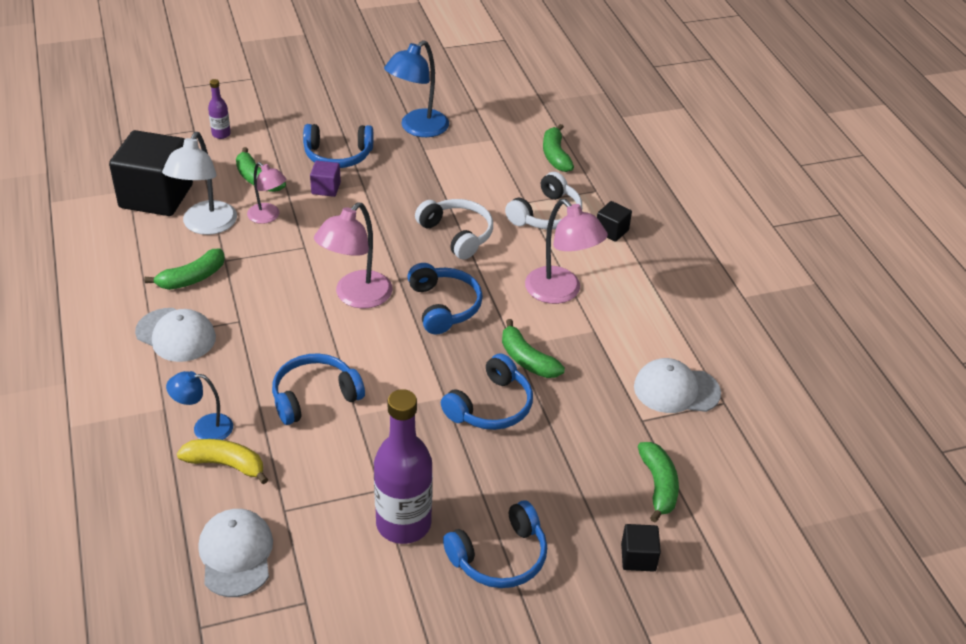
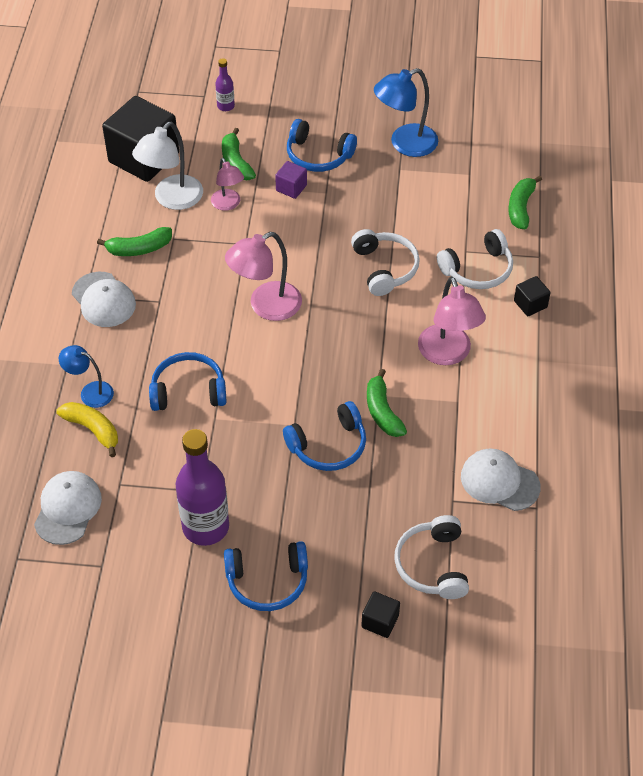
camera: 25 degrees right, 10 degrees up
blue headphones [407,263,483,334] -> none
green banana [638,442,679,523] -> white headphones [394,515,469,599]

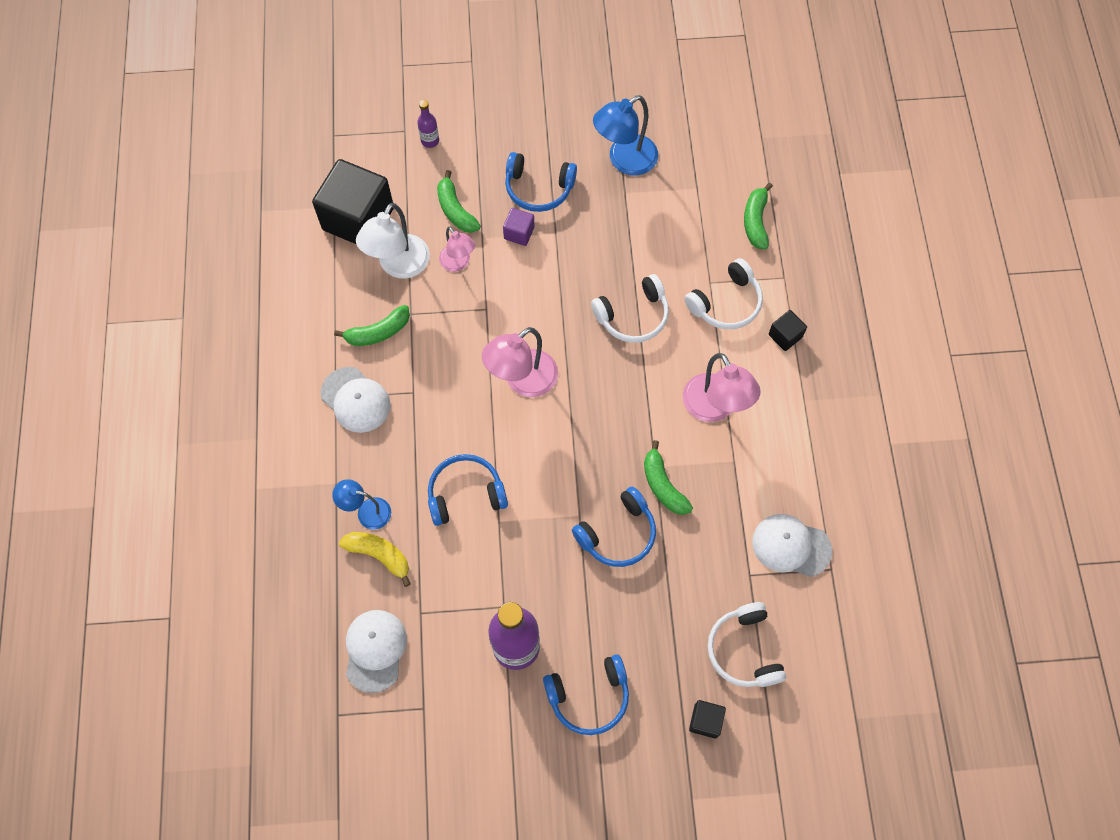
camera: 10 degrees left, 15 degrees up
white headphones [351,229,420,296] -> white headphones turned 90 degrees clockwise [591,274,669,343]

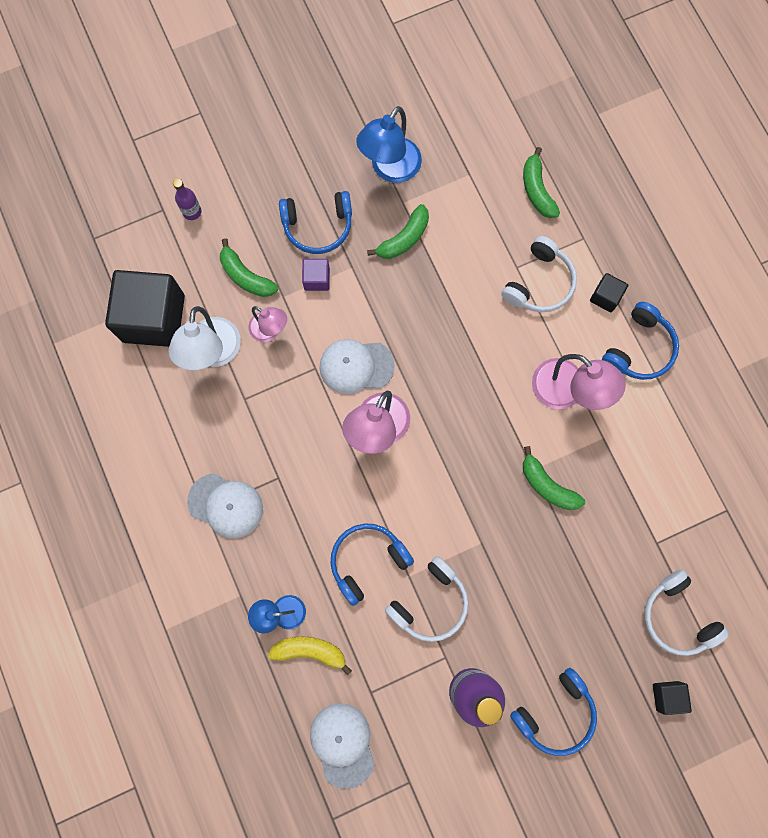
camera: 20 degrees left, 10 degrees up
green banana [334,305,410,346] -> green banana moved to [367,204,429,259]
blue headphones [572,487,656,567] -> blue headphones moved to [602,302,679,380]
white headphones [591,274,669,343] -> white headphones moved to [385,556,468,642]
white cap [752,514,832,577] -> white cap moved to [319,339,395,394]

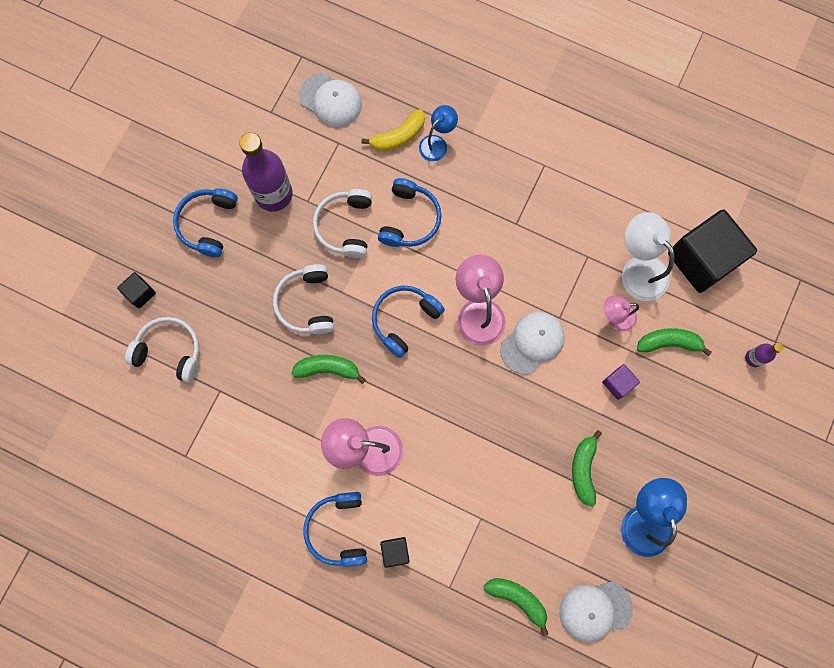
camera: 140 degrees right, 0 degrees up
white cap [187,473,263,538] -> white cap moved to [559,581,633,642]
blue headphones [279,191,352,254] -> blue headphones moved to [372,285,445,358]
white headphones [501,236,577,312] -> white headphones moved to [273,264,334,334]

